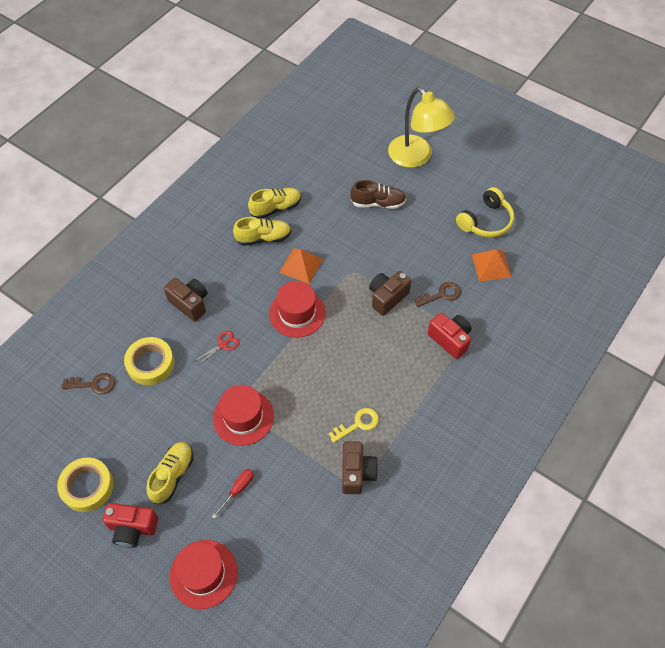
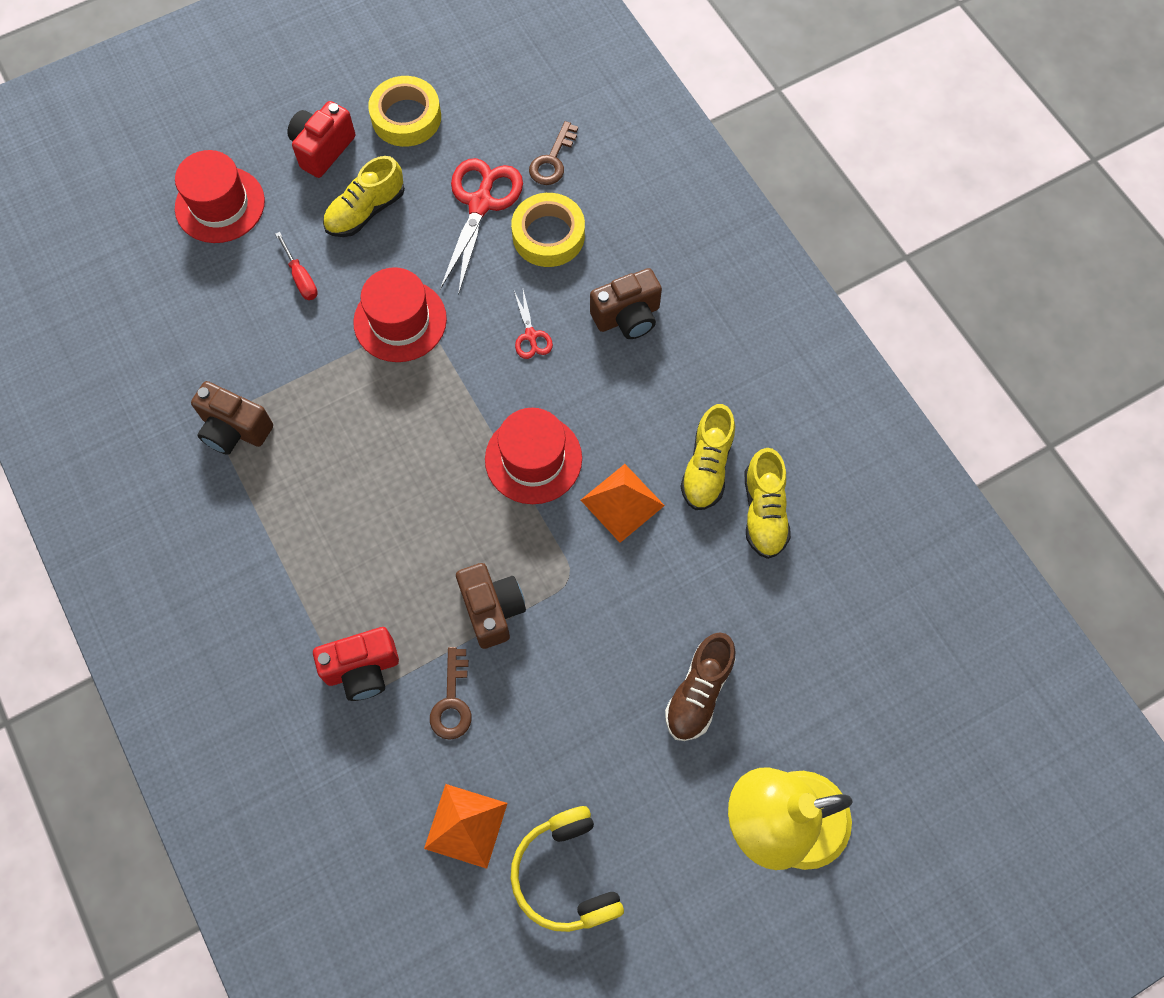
camera: 115 degrees right, 10 degrees up
yellow shoe [146,442,193,504] -> yellow shoe turned 90 degrees clockwise [323,156,405,237]
yellow key [329,408,379,443] -> none
none -> red scissors [440,158,523,295]

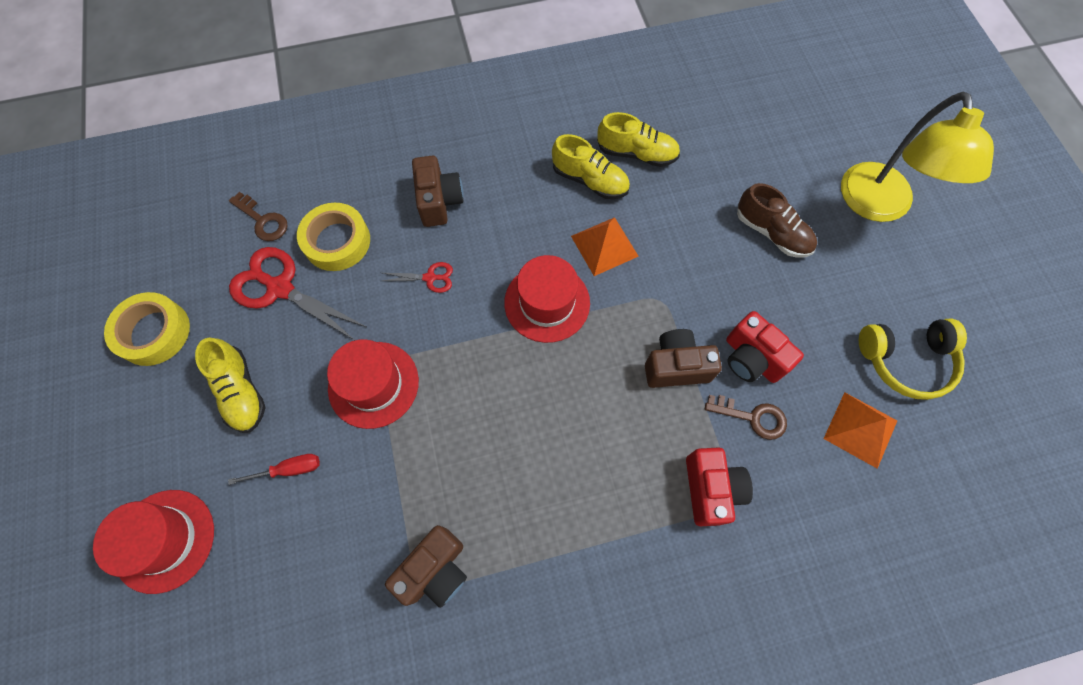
camera: 75 degrees left, 0 degrees up
red camera [287,101,356,178] -> red camera moved to [726,311,804,383]

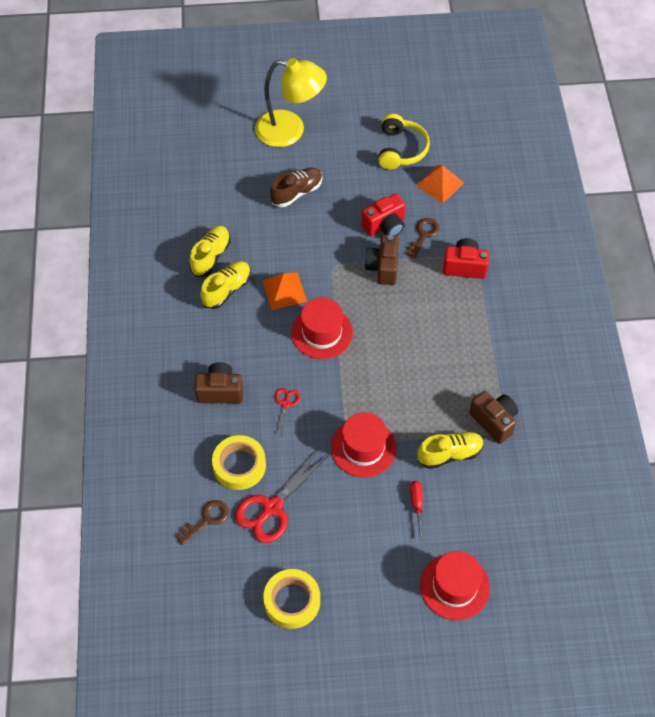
camera: 80 degrees left, 10 degrees down
yellow shoe [195,338,266,433] -> yellow shoe moved to [417,431,484,469]

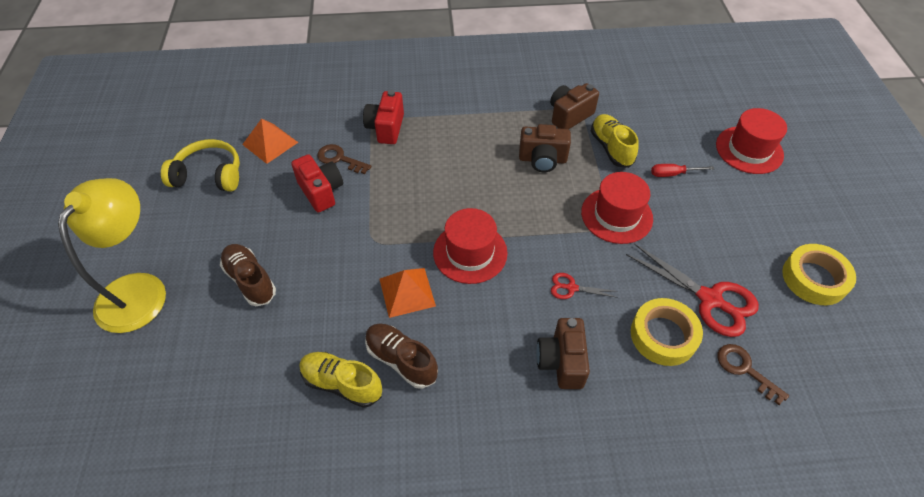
camera: 90 degrees left, 5 degrees down
yellow shoe [200,261,251,309] -> brown shoe [365,323,438,389]
brown camera [364,235,399,285] -> brown camera moved to [519,124,571,172]

